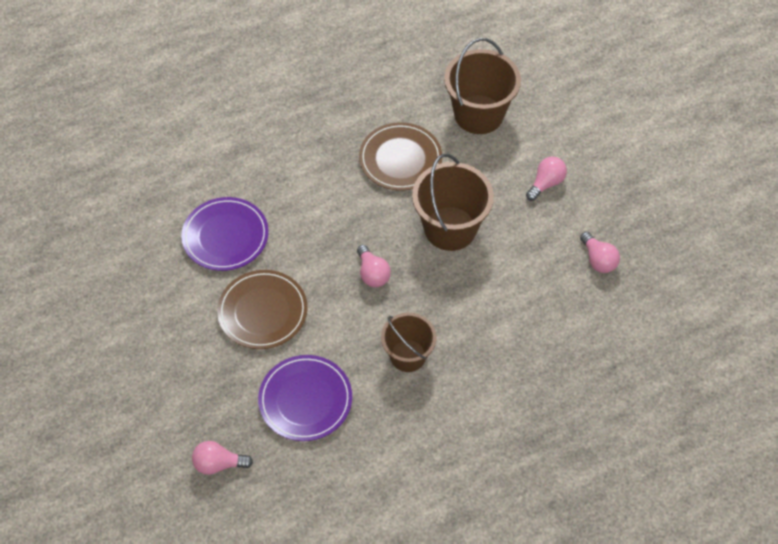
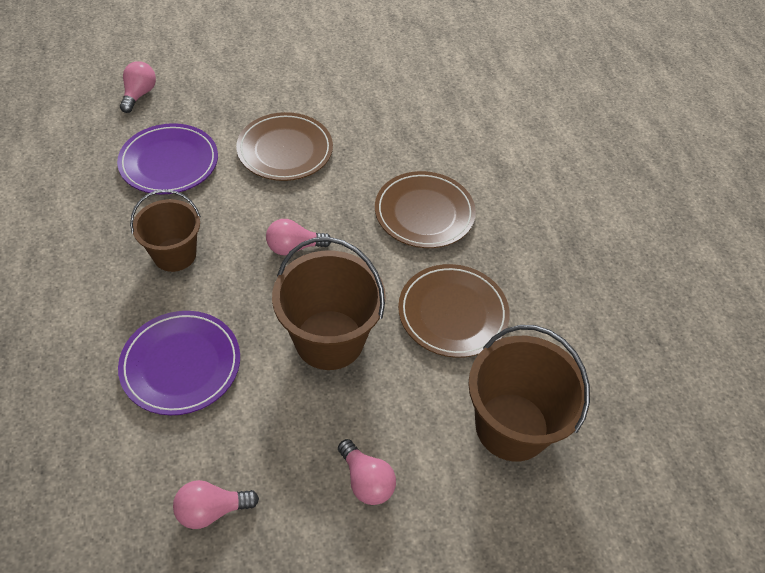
camera: 100 degrees right, 5 degrees down
purple plate [181,197,269,271] -> purple plate moved to [118,311,240,415]
none -> brown plate [375,171,476,248]

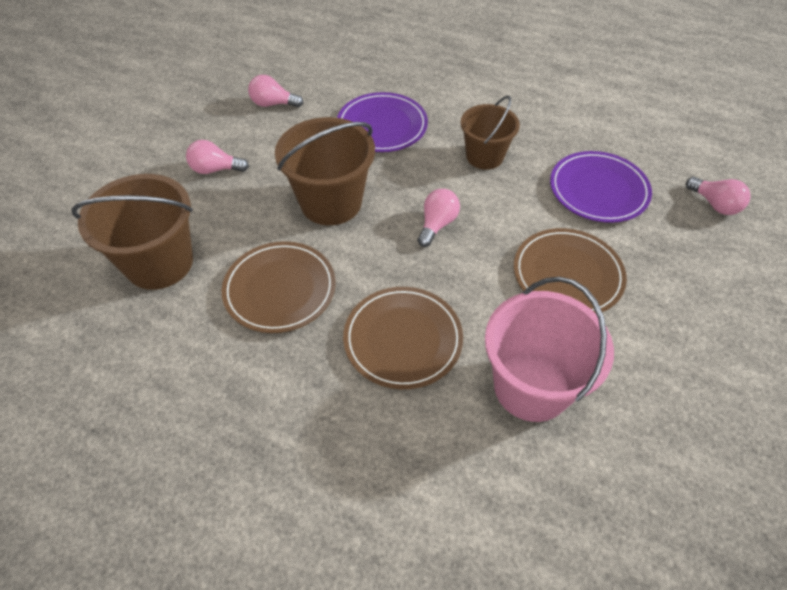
camera: 130 degrees right, 0 degrees up
pink light bulb [173,480,259,529] -> pink light bulb turned 105 degrees counterclockwise [248,75,303,108]
none -> pink bucket [485,277,614,422]

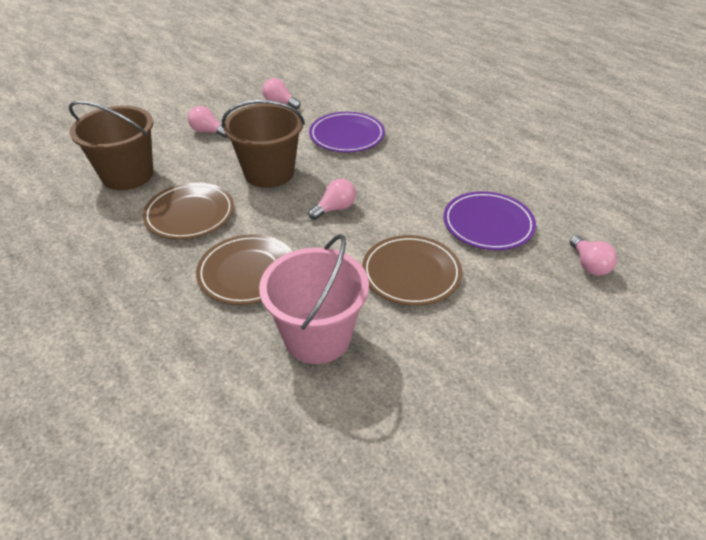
camera: 25 degrees right, 10 degrees down
brown bucket [461,96,520,170] -> none

